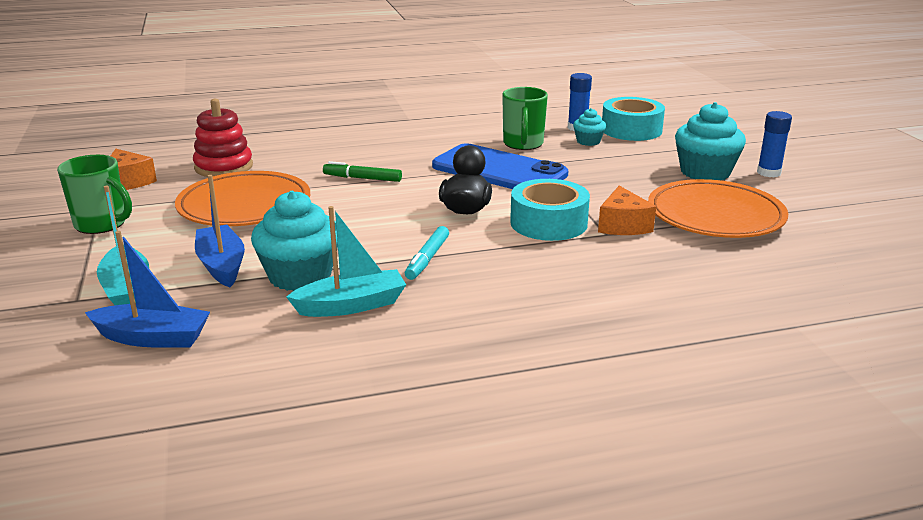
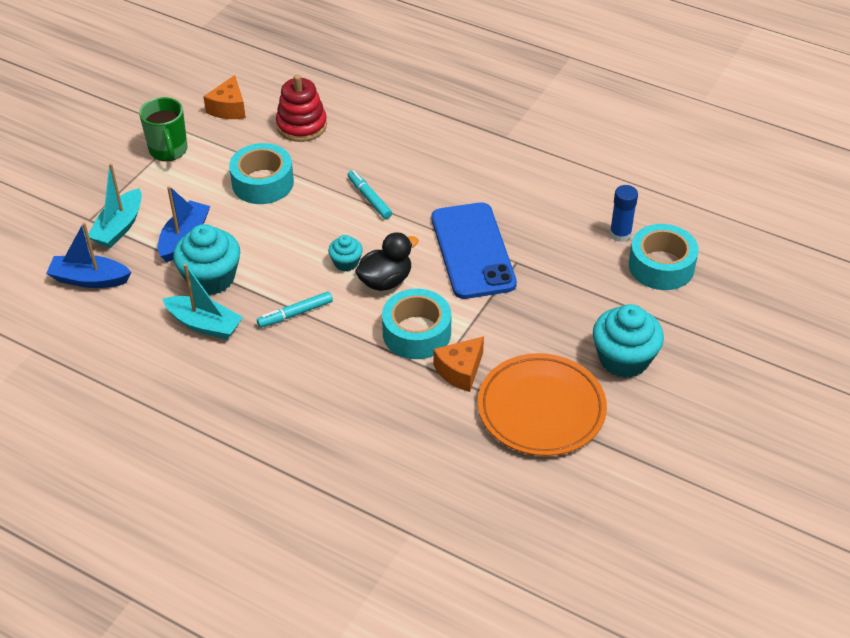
camera: 45 degrees right, 20 degrees up
blue boat [85,231,210,347] -> blue boat turned 135 degrees clockwise [46,222,132,288]
orange plate [175,171,310,226] -> turquoise tape [229,143,294,204]
green marker [323,161,402,182] -> turquoise marker [348,170,392,219]
green mug [502,87,548,150] -> none
turquoise cupcake [573,108,606,146] -> turquoise cupcake moved to [328,235,363,271]
blue glue stick [757,111,792,177] -> none

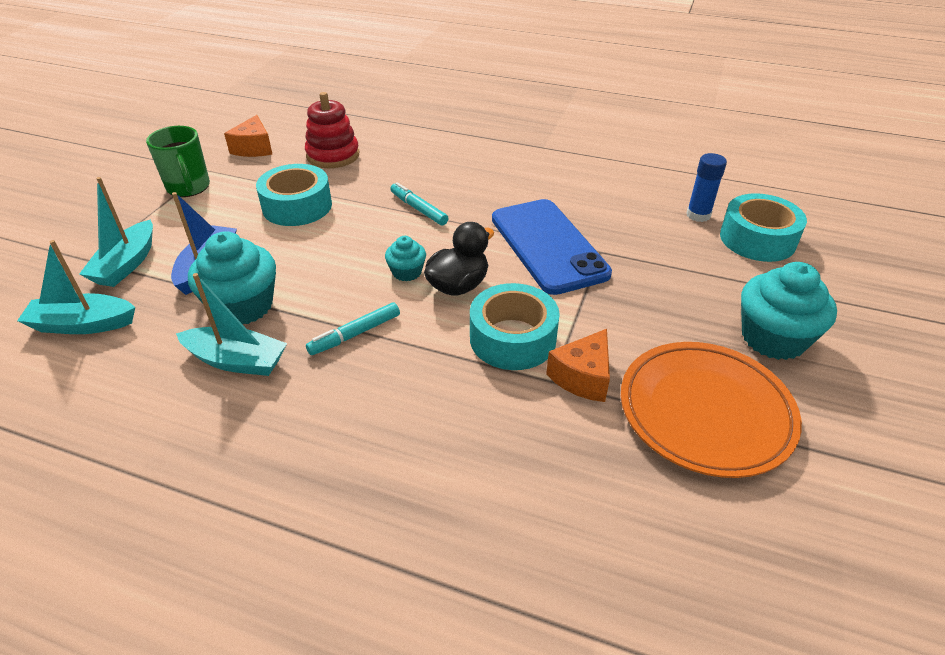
camera: 10 degrees left, 5 degrees down
blue boat [46,222,132,288] -> turquoise boat [17,240,135,334]

